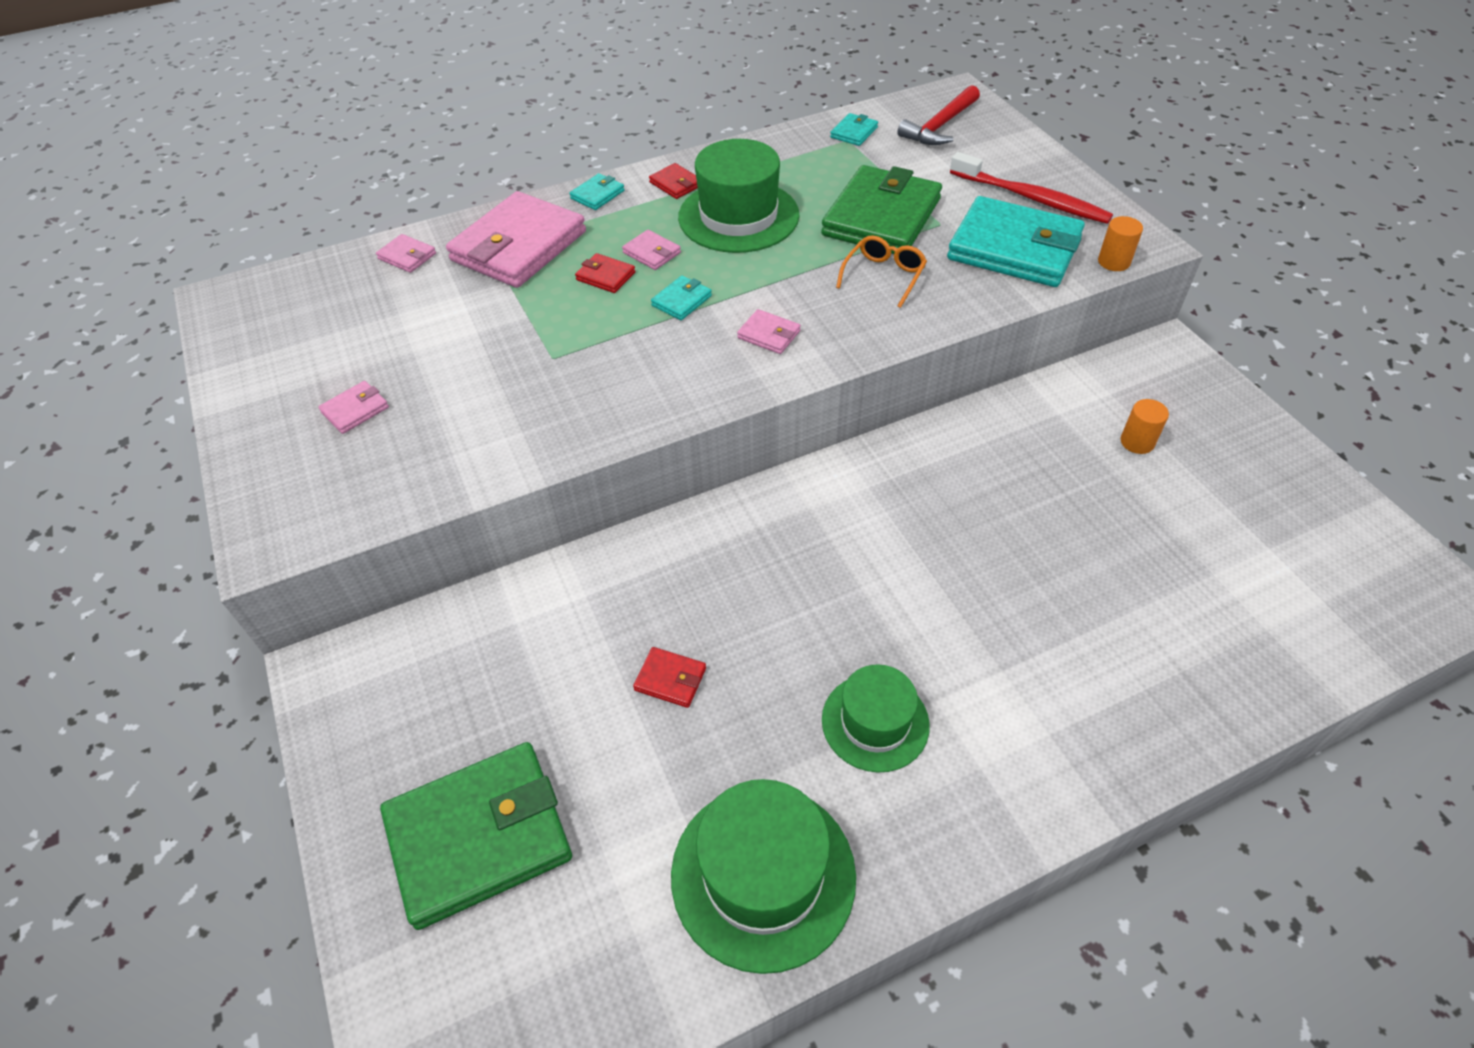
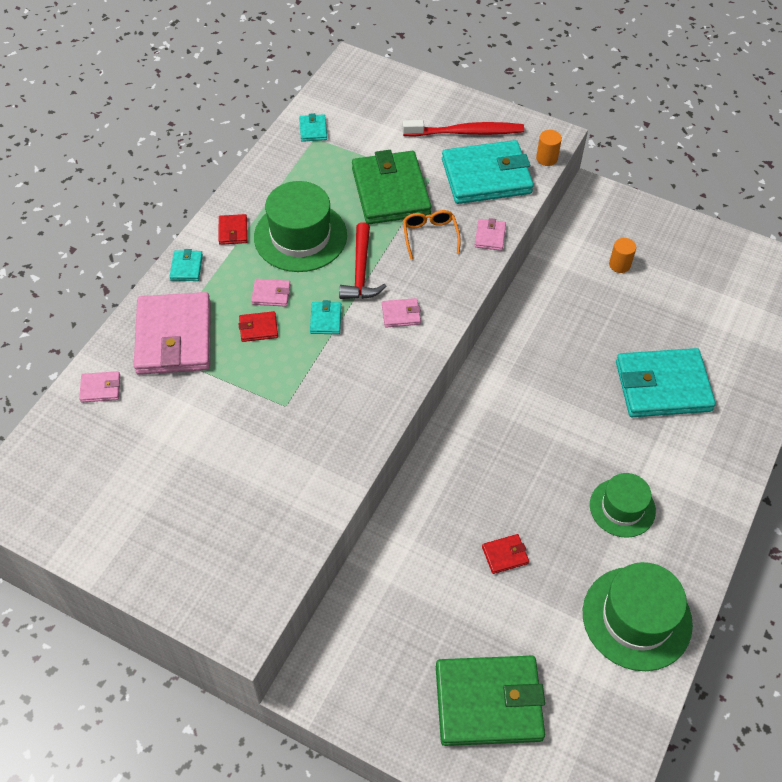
camera: 40 degrees left, 5 degrees up
pink wallet [319,381,389,434] -> pink wallet moved to [475,218,506,251]
green wallet [380,742,572,930] -> green wallet turned 60 degrees clockwise [436,656,545,746]
red wallet [649,163,698,199] -> red wallet turned 75 degrees clockwise [219,214,248,245]
red hammer [897,85,980,145] -> red hammer moved to [339,222,387,299]
none -> turquoise wallet [616,348,716,417]

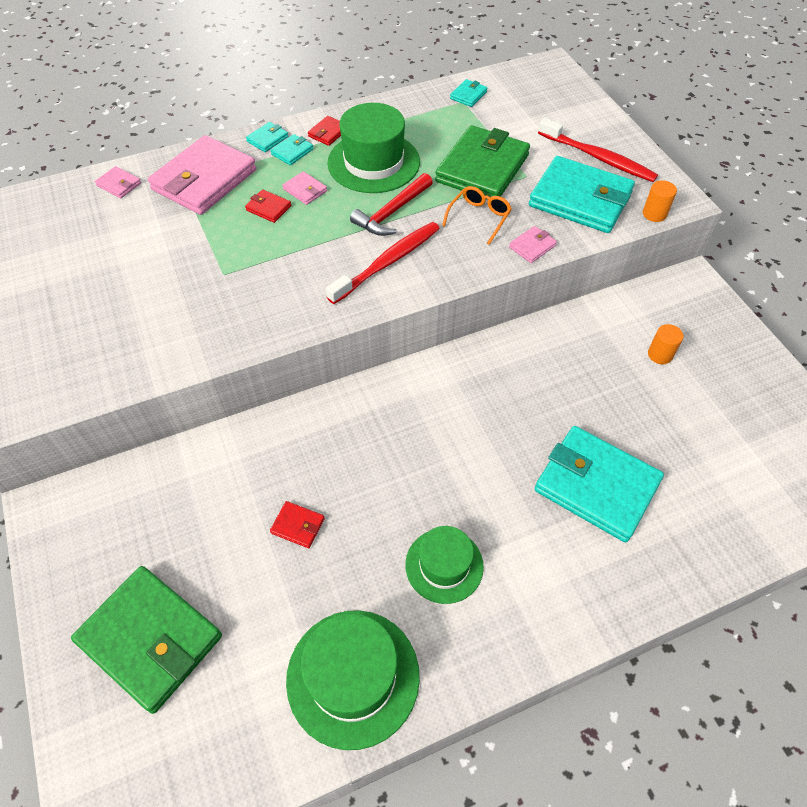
camera: 40 degrees right, 0 degrees up
turquoise wallet [310,300,341,334] -> turquoise wallet moved to [270,134,314,165]
pink wallet [382,298,421,328] -> red toothbrush [326,222,440,304]

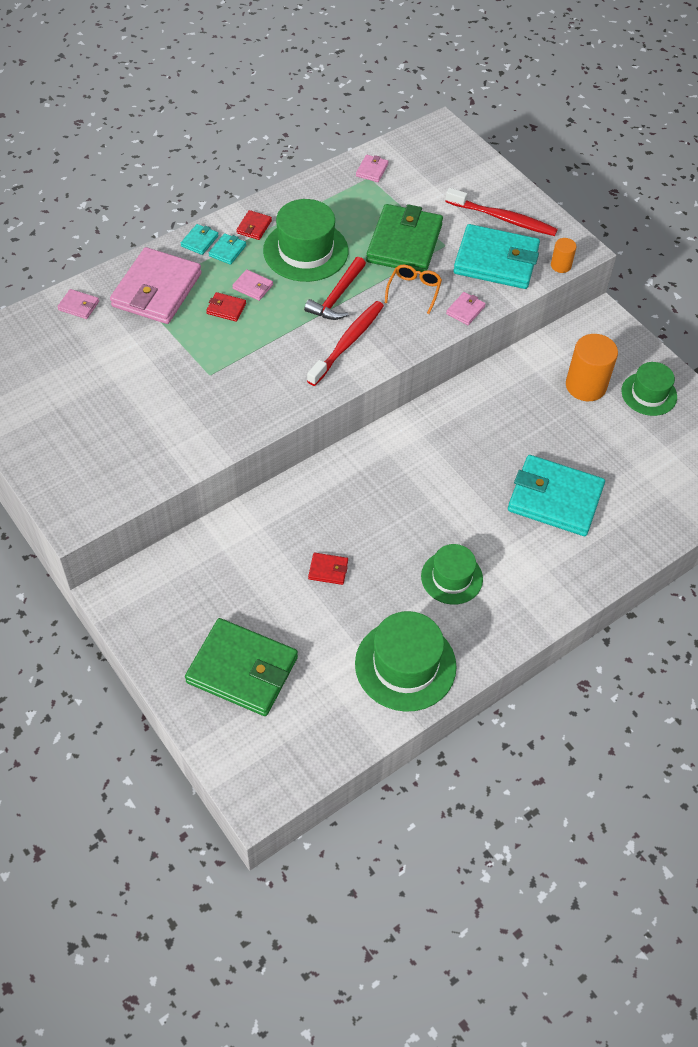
camera: 15 degrees left, 0 degrees up
turquoise wallet [450,79,487,107] -> pink wallet [356,155,389,182]
orange cylinder [648,324,683,364] -> orange cylinder [566,334,618,401], size x1.94
none -> green hat [621,362,677,416]

